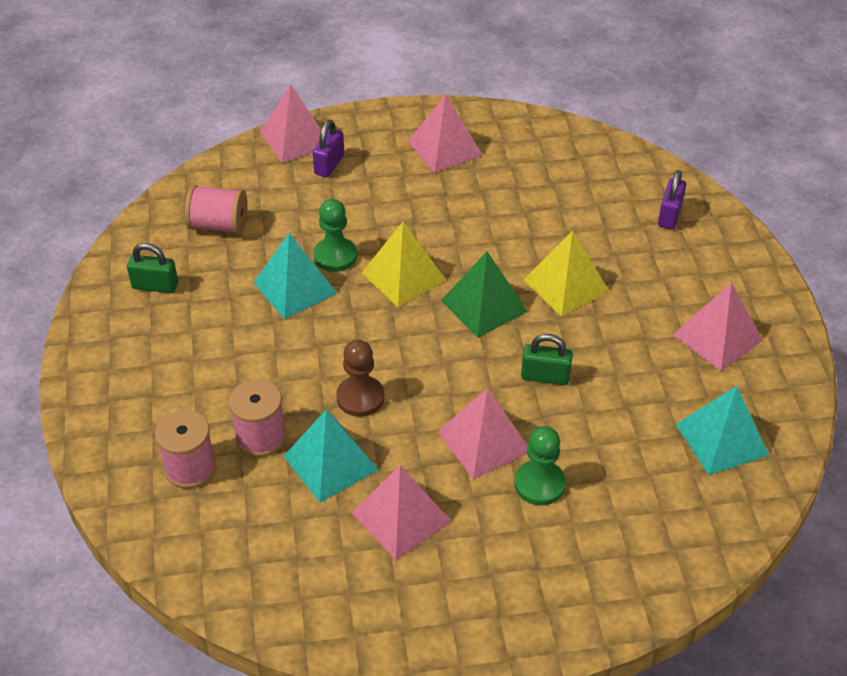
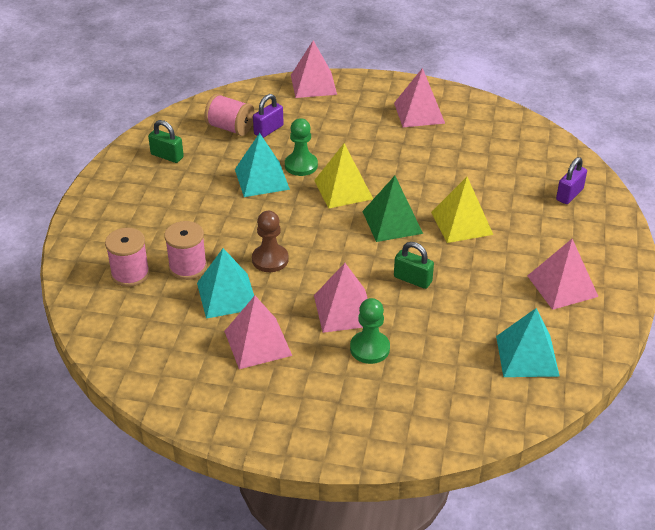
camera: 20 degrees right, 5 degrees down
purple padlock [313,120,344,177] -> purple padlock moved to [253,94,284,138]

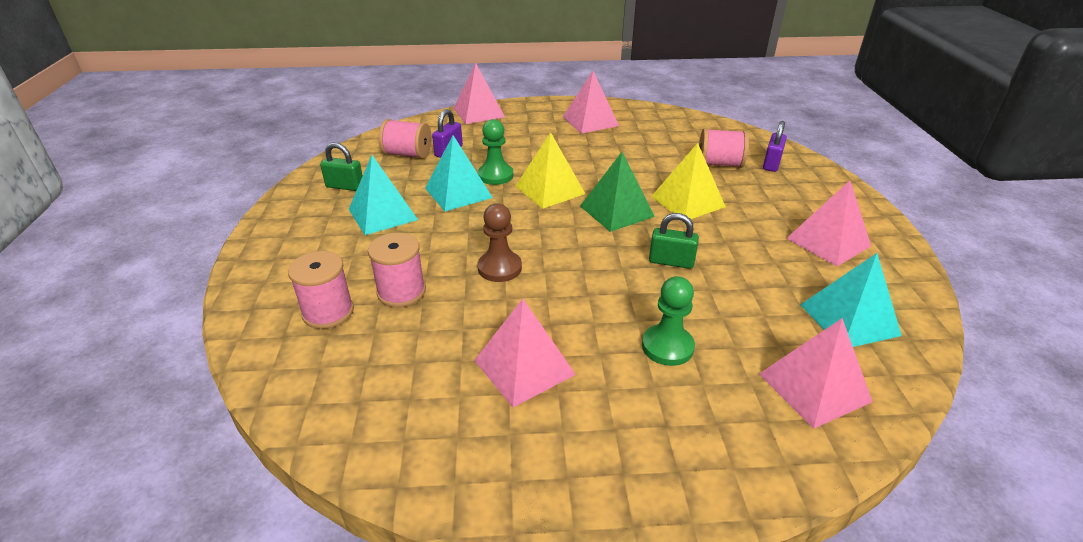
camera: 15 degrees left, 5 degrees down
turquoise pyramid [197,248,254,319] -> turquoise pyramid moved to [349,155,418,235]
pink pyramid [314,263,368,333] -> pink pyramid moved to [759,318,873,429]
none -> pink spool [699,128,749,168]

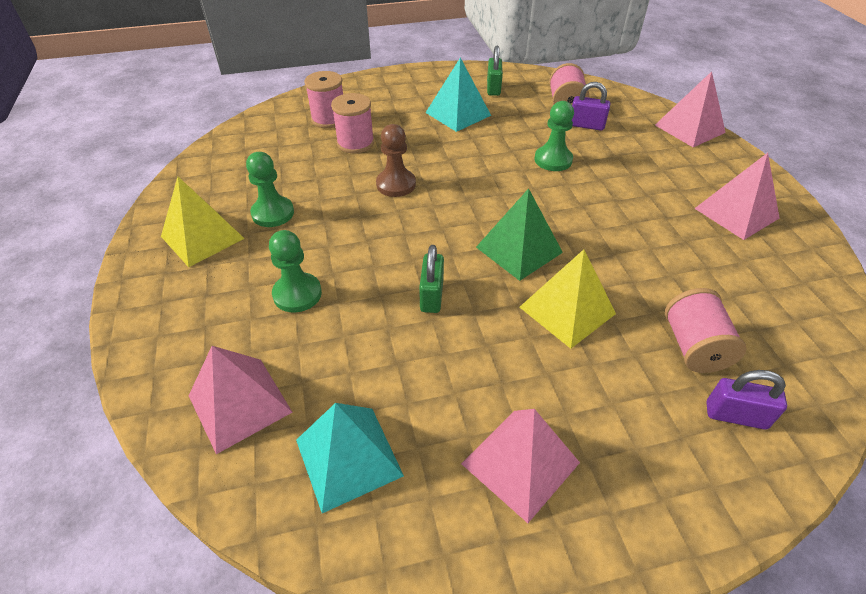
camera: 80 degrees right, 10 degrees up
turquoise pyramid [425,135,493,211] -> none
pink pyramid [474,299,576,407] -> green pawn [246,152,294,227]
yellow pyramid [515,132,585,209] -> yellow pyramid moved to [161,177,245,267]

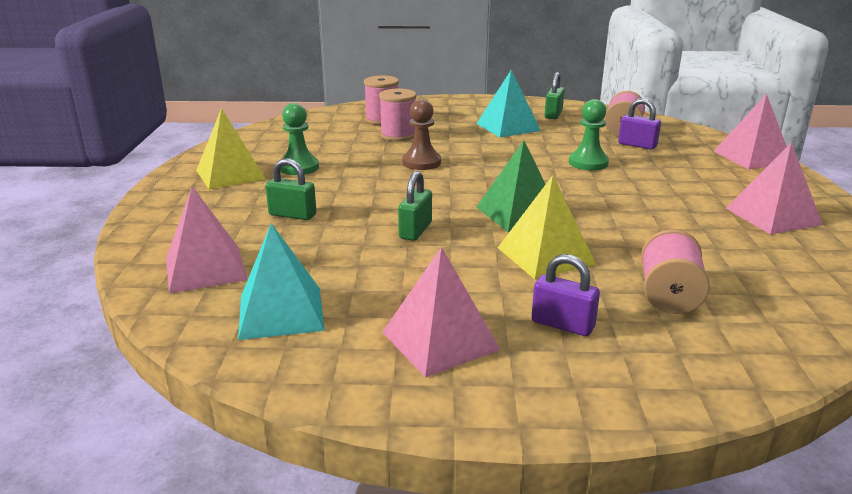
camera: 15 degrees right, 20 degrees down
green pawn [269,230,322,313] -> green padlock [265,158,316,220]
purple padlock [706,370,787,430] -> purple padlock moved to [532,254,600,336]

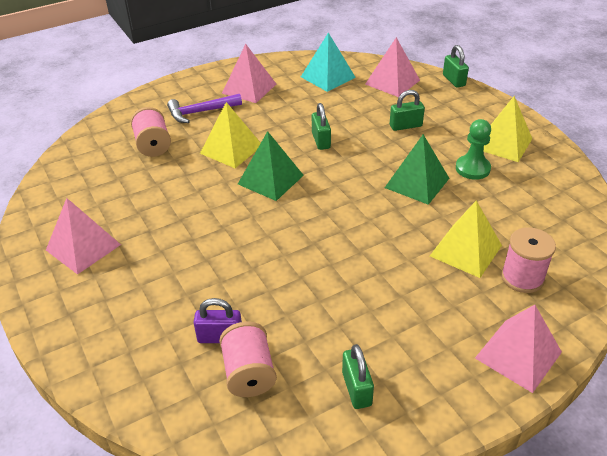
camera: 150 degrees right, 15 degrees up
pink spool [379,89,417,141] -> yellow pyramid [430,200,502,278]
brown pawn [402,99,441,170] -> none
turquoise pyramid [476,70,541,137] -> none
purple padlock [532,254,600,336] -> purple hammer [167,94,242,123]
green pawn [569,99,609,170] -> none
pink pyramid [713,94,787,169] -> pink pyramid moved to [475,305,562,393]
none -> green pyramid [385,134,449,205]
none -> green padlock [443,45,469,88]

